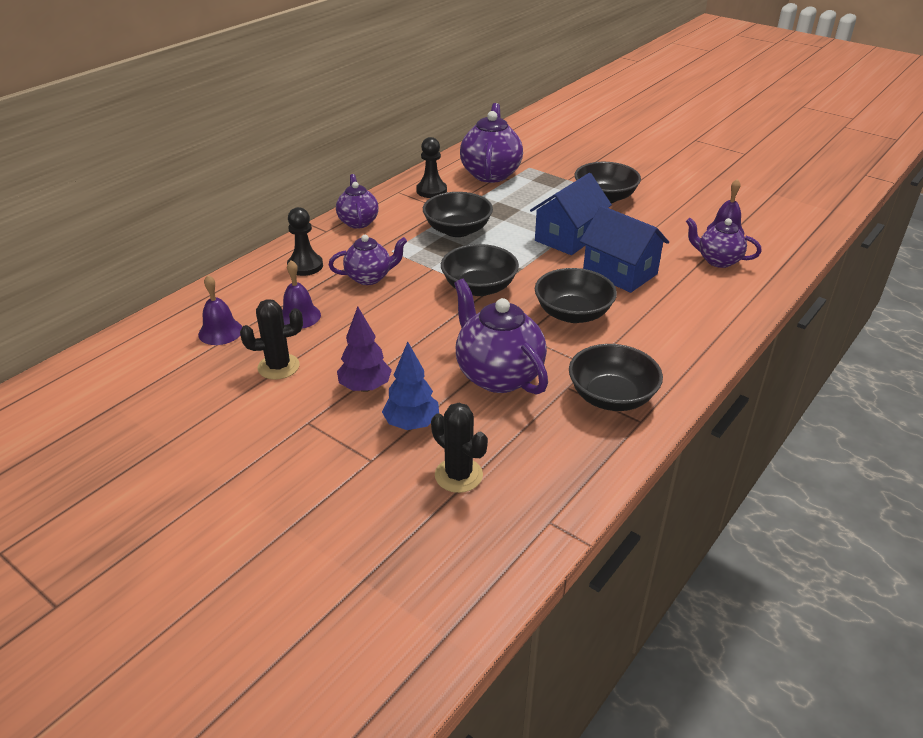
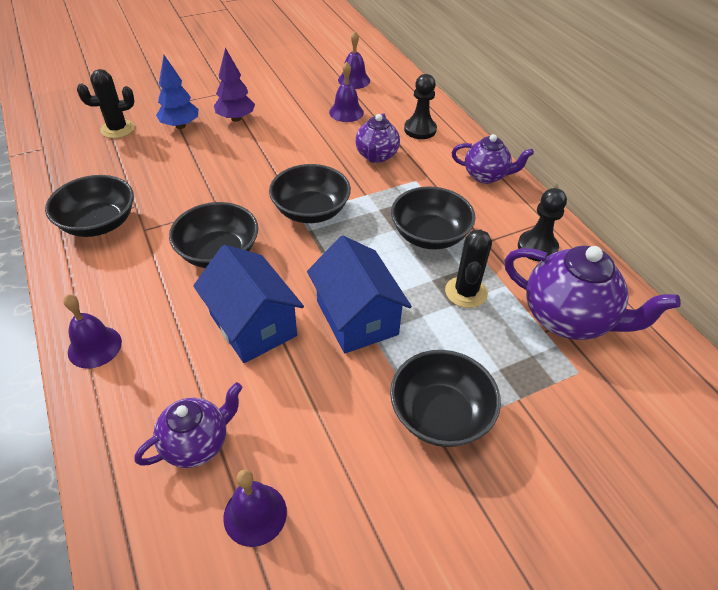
camera: 115 degrees right, 10 degrees up
black cactus [240,299,303,380] -> black cactus moved to [445,229,492,308]
purple teapot [454,279,548,395] -> none
blue house [580,206,669,293] -> blue house turned 75 degrees clockwise [193,245,304,363]
none -> purple bell [63,295,122,369]

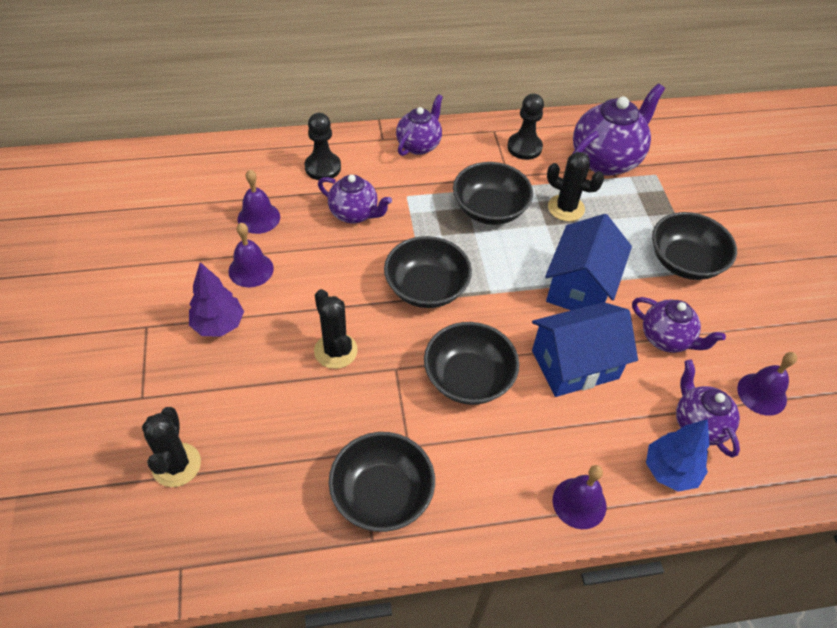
camera: 75 degrees left, 5 degrees up
blue tree [156,55,198,129] -> blue tree moved to [646,419,710,492]
blue house [307,236,412,353] -> blue house turned 60 degrees counterclockwise [545,214,632,310]
purple bell [338,31,370,89] -> purple bell moved to [229,223,274,287]
none -> black cactus [314,289,358,369]
none -> purple teapot [632,297,726,353]

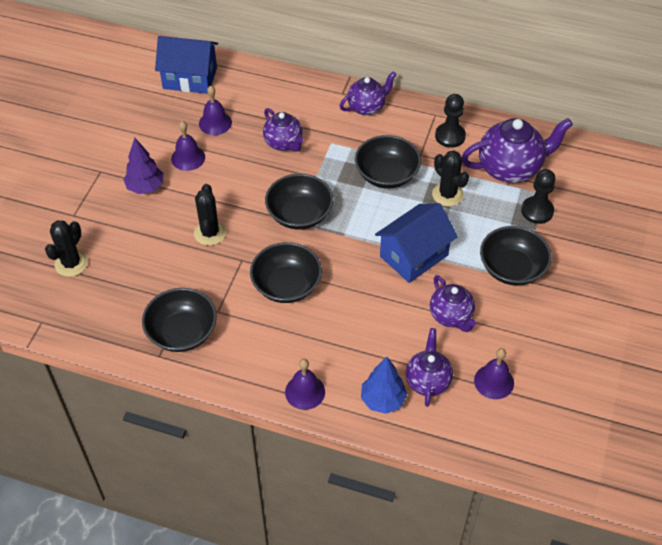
camera: 30 degrees right, 0 degrees up
black pawn [305,113,341,180] -> black pawn moved to [521,169,556,224]
blue house [532,302,638,397] -> blue house moved to [155,36,218,94]

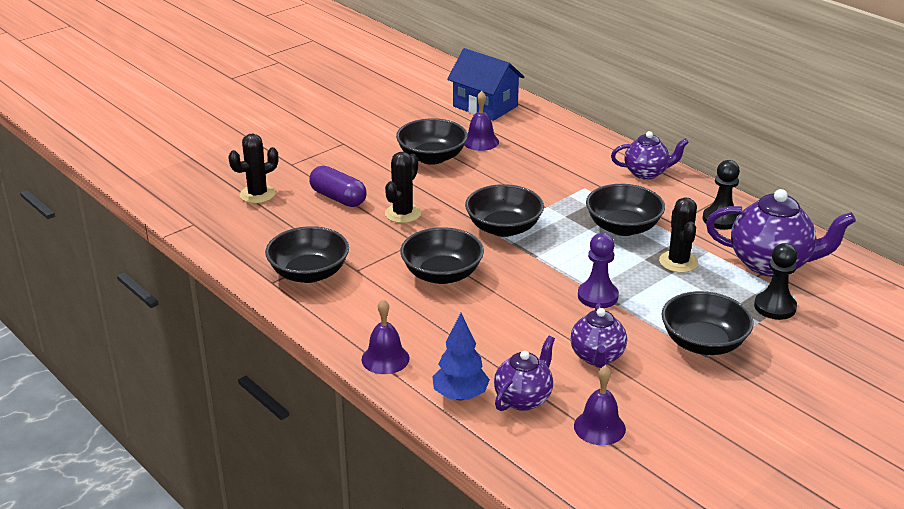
camera: 30 degrees right, 20 degrees down
purple tree [123,138,163,194] -> none
purple bell [171,121,205,171] -> black bowl [396,118,468,165]
purple teapot [263,108,303,152] -> none
blue house [375,203,458,283] -> purple pawn [578,233,619,308]
none -> purple capsule [309,166,367,207]

